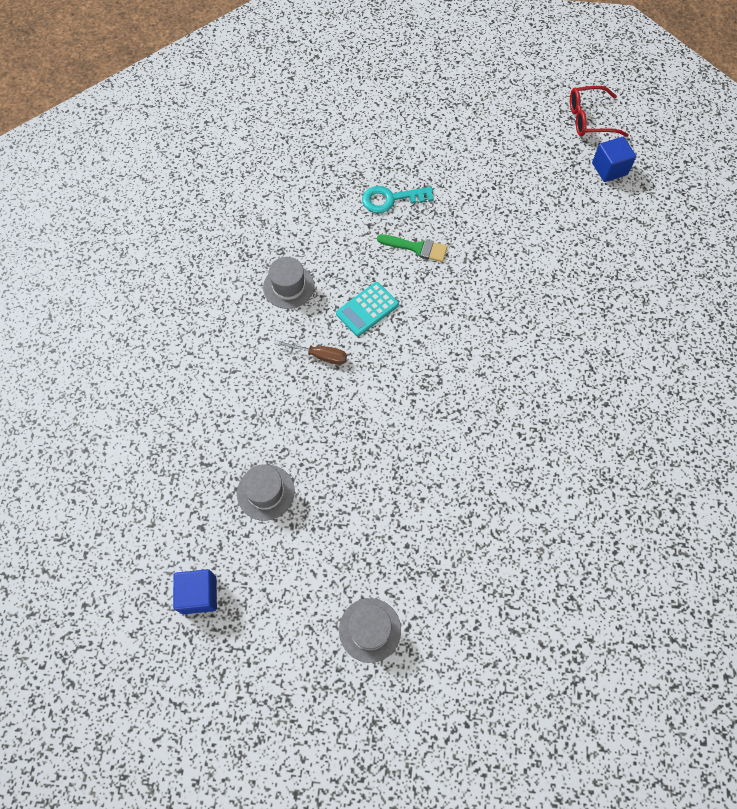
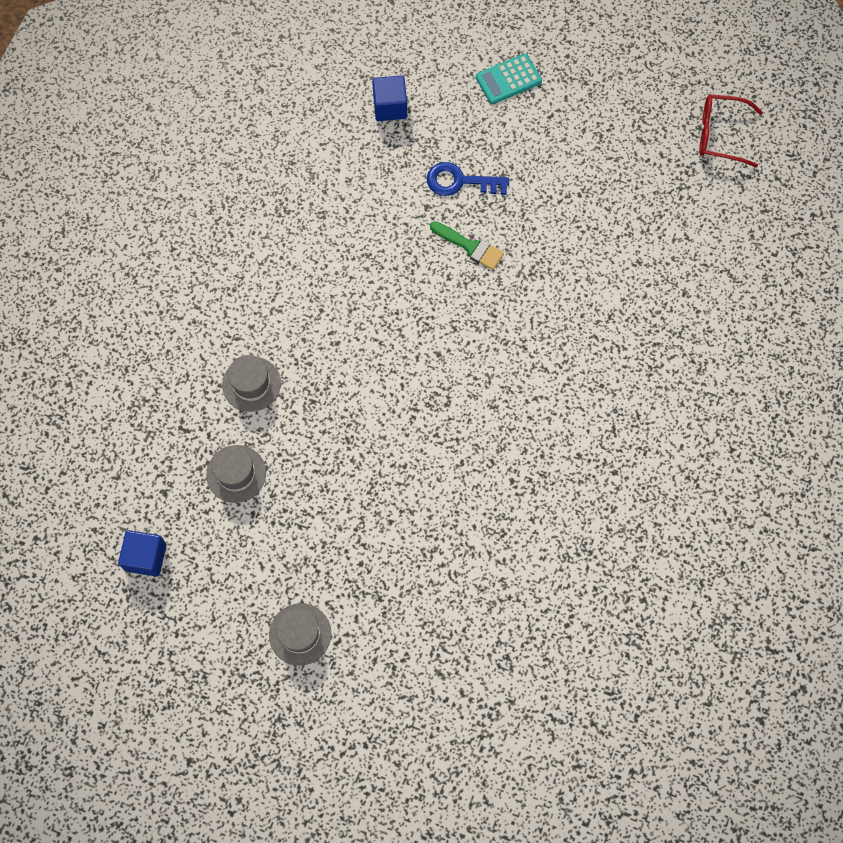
camera: 15 degrees right, 5 degrees up
grey hat [263,257,314,309] -> grey hat moved to [222,355,281,412]
brown screwdriver [274,340,347,365] -> none
turquoise calculator [336,282,399,336] -> turquoise calculator moved to [476,53,542,104]
turquoise key [362,186,434,213] -> blue key [426,162,509,196]
blue cube [592,137,636,182] -> blue cube moved to [372,75,407,121]

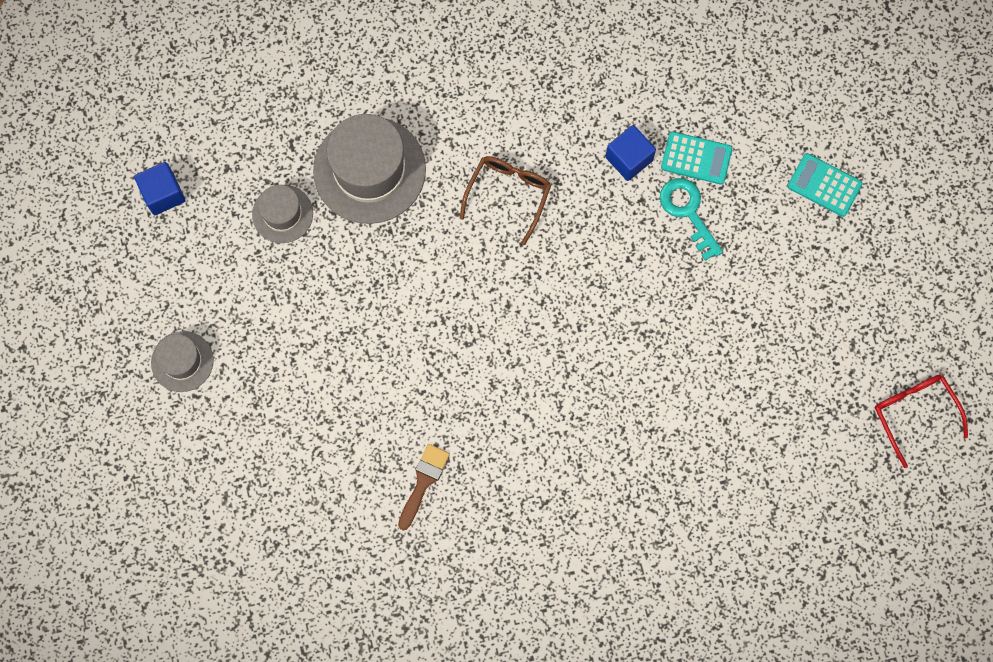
camera: 55 degrees right, 5 degrees up
grey hat [222,355,281,412] -> grey hat [313,114,426,224], size x1.86
blue cube [372,75,407,121] -> blue cube moved to [605,125,656,181]
blue key [426,162,509,196] -> turquoise key [660,178,723,261]
green brush [430,221,504,270] -> none
none -> brown brush [398,444,450,530]
none -> brown glasses [460,156,551,245]
none -> turquoise calculator [661,131,733,185]

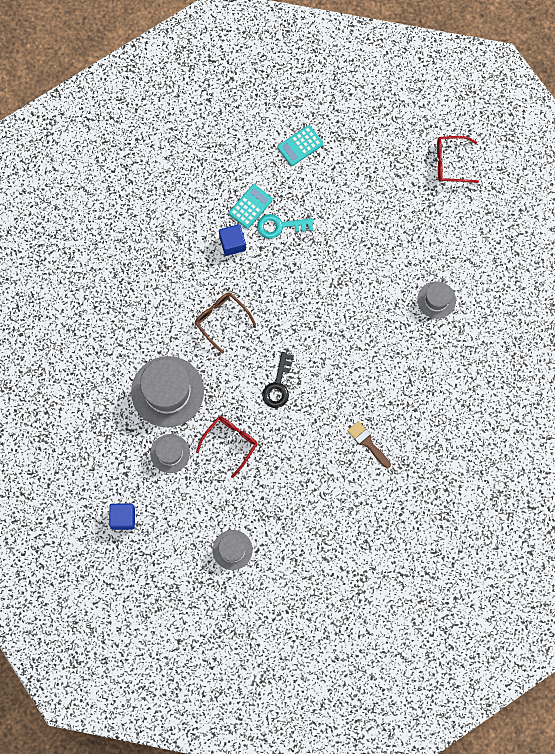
camera: 65 degrees left, 0 degrees up
none -> red glasses [196,416,258,478]
none -> black key [262,352,294,408]
none -> grey hat [417,281,456,319]

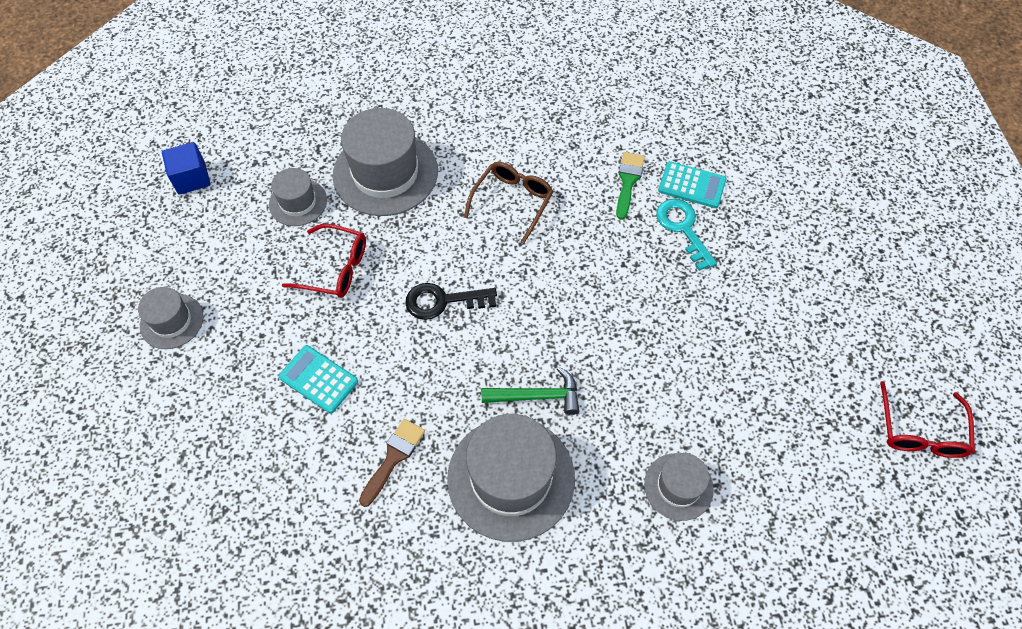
camera: 70 degrees right, 15 degrees down
blue cube [219,224,246,256] -> green brush [616,152,645,220]
turquoise calculator [277,125,323,166] -> turquoise calculator moved to [279,345,358,413]
red glasses [437,136,479,183] -> red glasses turned 150 degrees counterclockwise [880,382,975,458]
none -> grey hat [447,414,575,542]
none -> green hammer [481,367,580,415]

